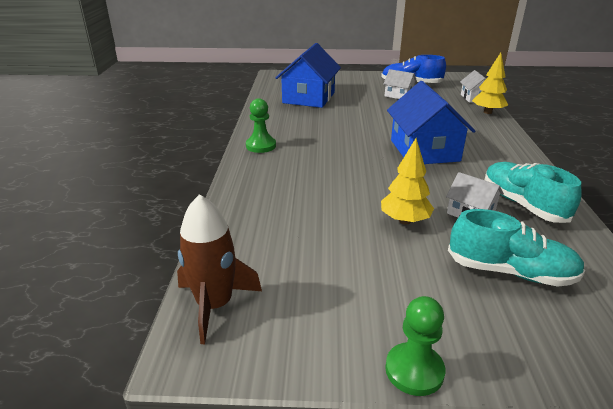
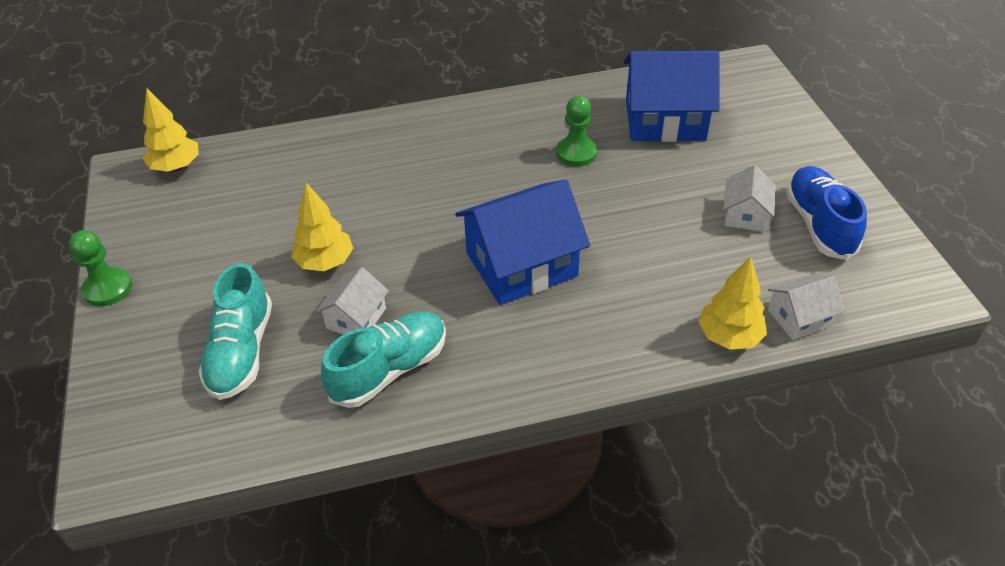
camera: 75 degrees right, 15 degrees up
brown rocket [177,194,262,344] -> yellow tree [143,88,199,172]
green pawn [246,98,276,153] -> green pawn moved to [556,96,597,166]

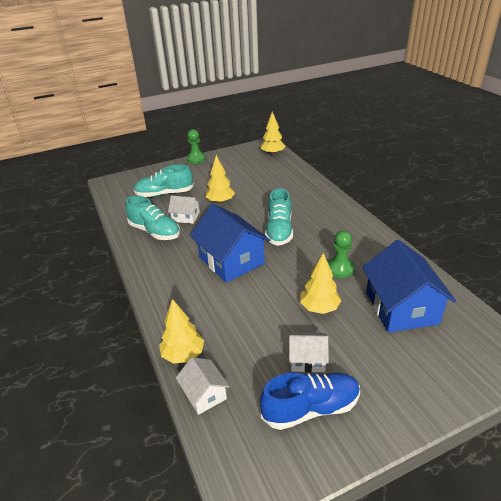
camera: 80 degrees right, 10 degrees down
none -> turquoise shoe [265,188,293,246]
none -> yellow tree [300,253,341,314]

